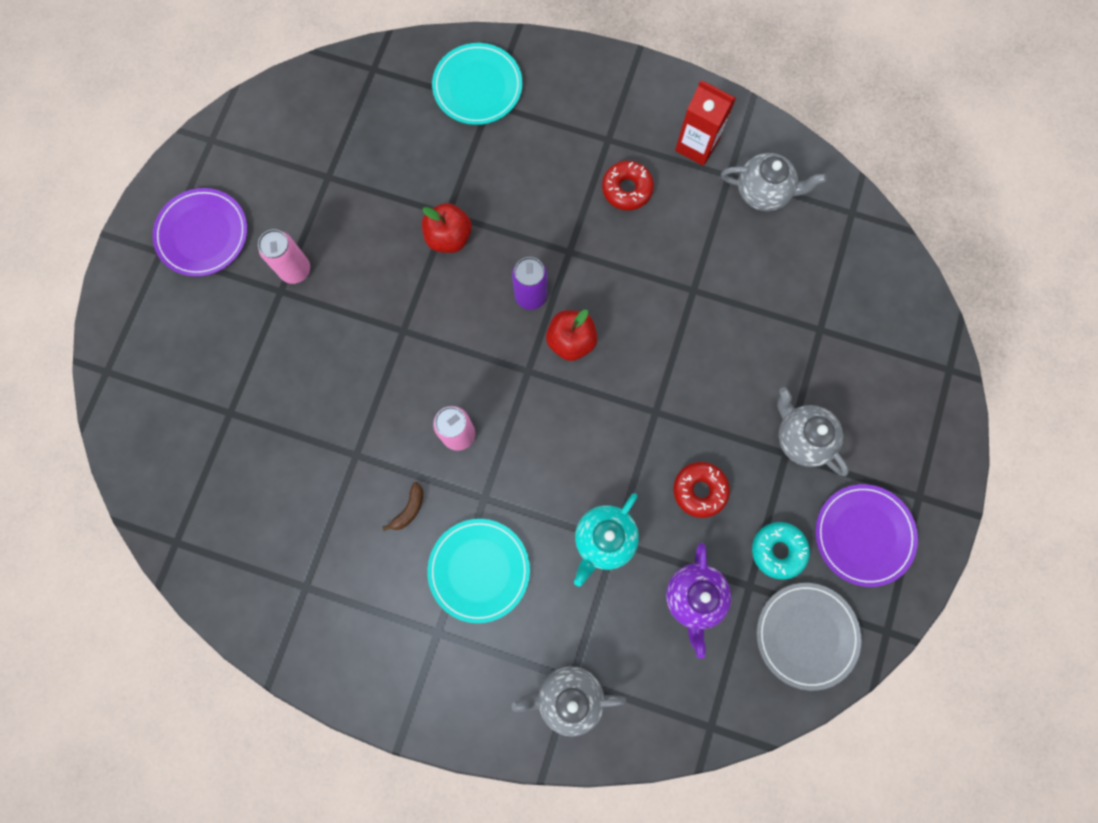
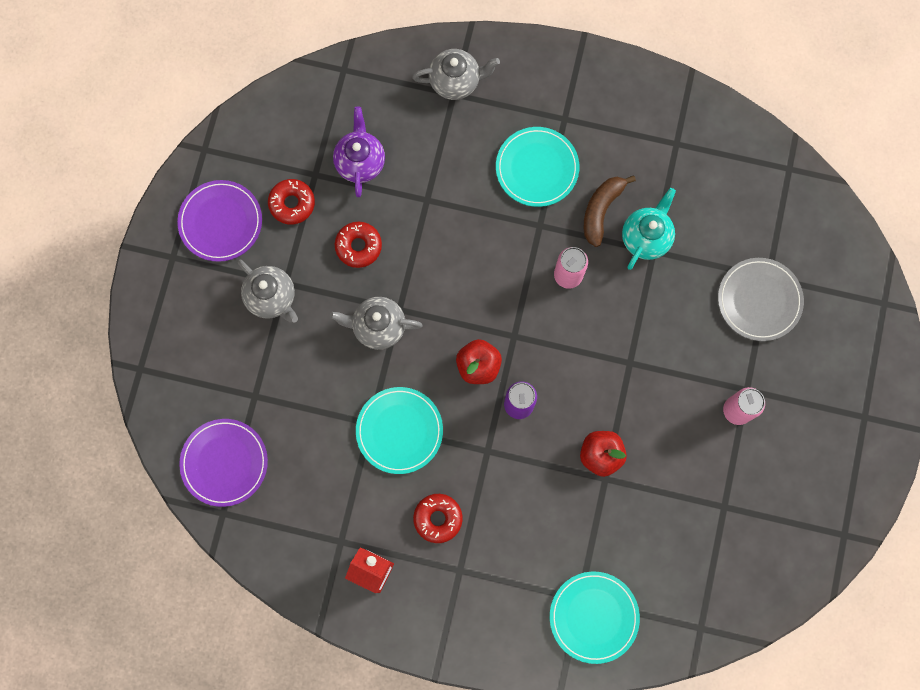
camera: 175 degrees right, 0 degrees up
purple plate [153,188,248,277] -> purple plate moved to [179,419,268,507]
brown banana [382,482,423,531] -> brown banana [584,175,636,247], size x1.74
turquoise teapot [574,493,639,587] -> turquoise teapot moved to [622,188,676,270]
grey teapot [721,153,827,211] -> grey teapot moved to [330,297,423,350]
turquoise donut [752,522,810,580] -> red donut [268,179,315,225]
grey plate [757,583,861,691] -> grey plate moved to [718,258,804,341]
none -> turquoise plate [356,387,443,474]

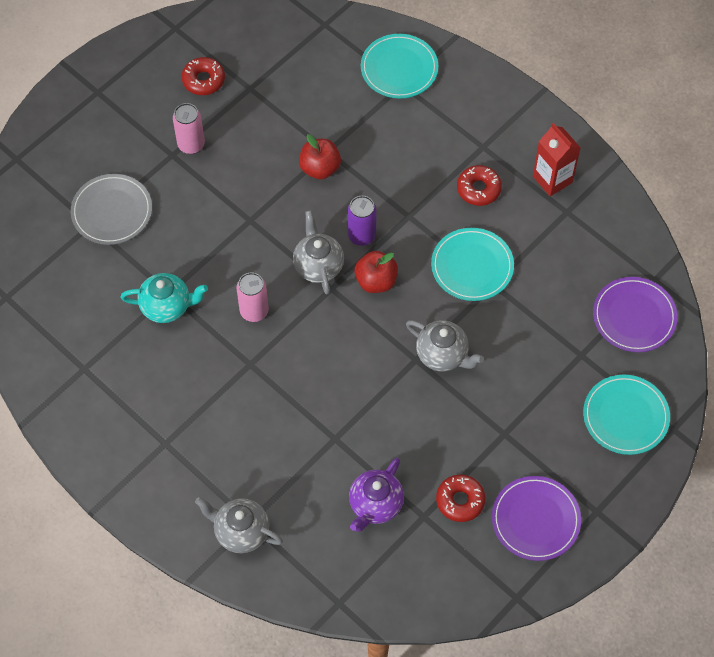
camera: 150 degrees left, 15 degrees down
grey teapot [238,260,298,323] -> grey teapot moved to [293,210,344,294]
red donut [335,222,382,268] -> red donut moved to [182,57,225,95]
turquoise plate [496,127,579,207] -> turquoise plate moved to [583,375,670,455]
brown banana [584,175,636,247] -> none
turquoise teapot [622,188,676,270] -> turquoise teapot turned 150 degrees counterclockwise [120,273,208,323]

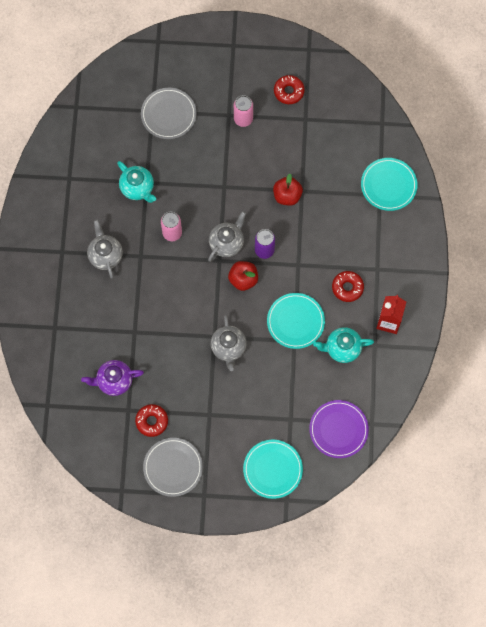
camera: 50 degrees right, 10 degrees up
grey teapot [195,497,283,553] -> grey teapot moved to [87,219,123,279]
purple plate [492,476,581,561] -> grey plate [143,438,203,497]
none -> turquoise teapot [313,327,374,363]

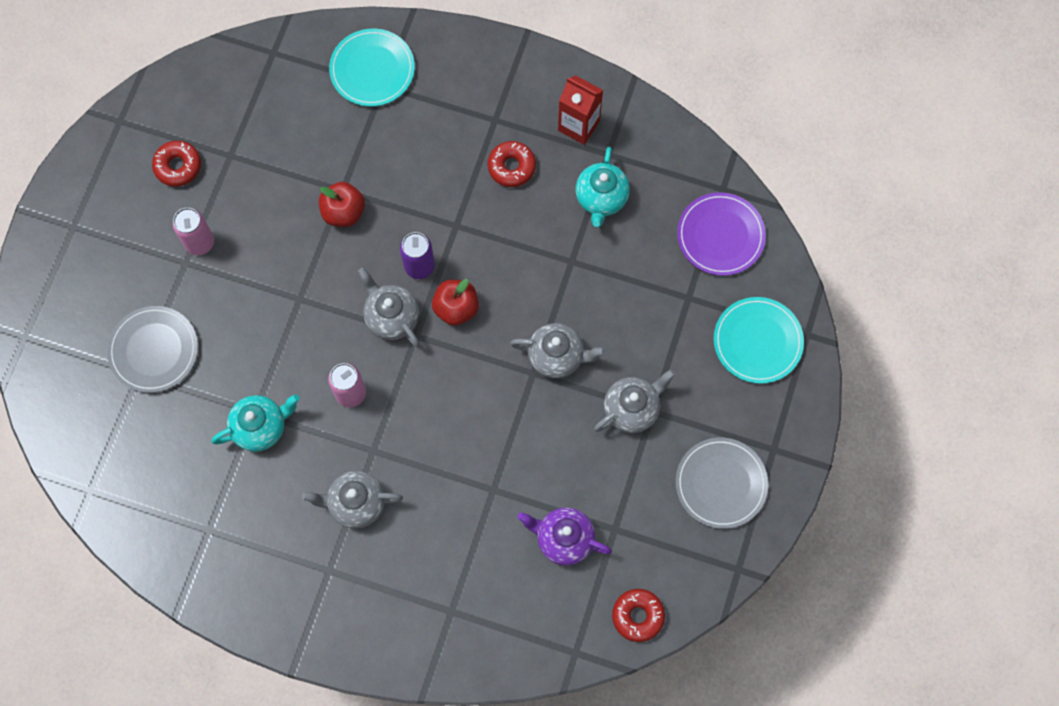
camera: 75 degrees left, 0 degrees up
purple teapot [81,360,144,396] -> purple teapot turned 105 degrees clockwise [517,507,612,566]
red donut [135,404,168,437] -> red donut moved to [612,589,665,642]
turquoise plate [267,293,325,349] -> none
none -> grey teapot [594,369,675,433]

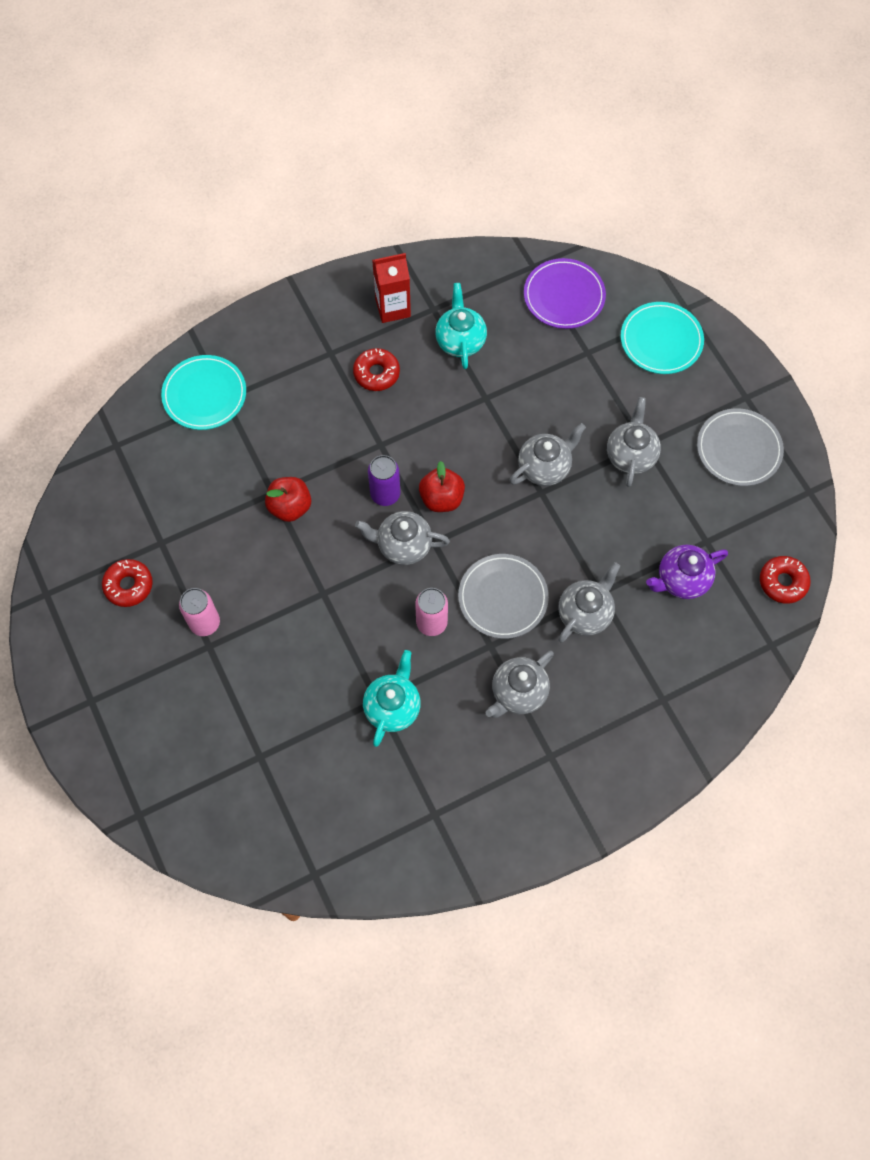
camera: 45 degrees left, 5 degrees down
grey plate [107,306,198,393] -> grey plate moved to [458,554,549,639]
turquoise teapot [575,147,630,228] -> turquoise teapot turned 150 degrees counterclockwise [435,283,487,369]
none -> grey teapot [558,562,620,642]

